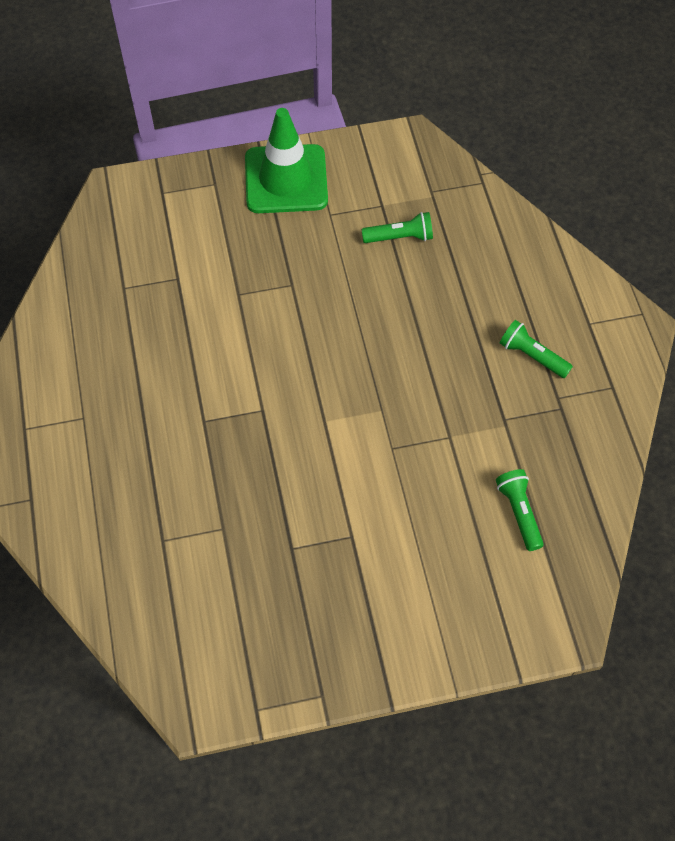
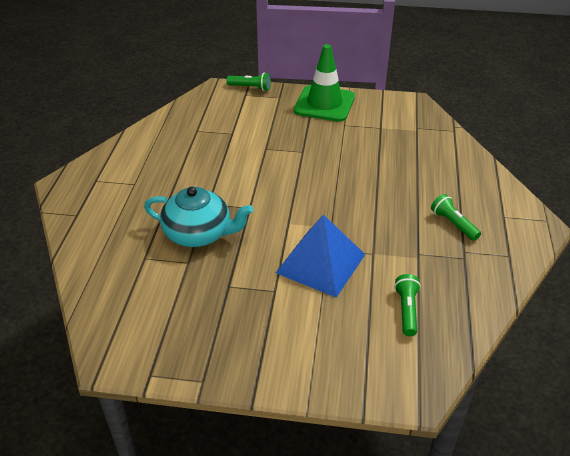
camera: 20 degrees right, 20 degrees down
green flashlight [361,212,433,243] -> green flashlight moved to [226,72,271,91]
none -> turquoise teapot [144,187,253,247]
none -> blue pyramid [276,214,366,298]

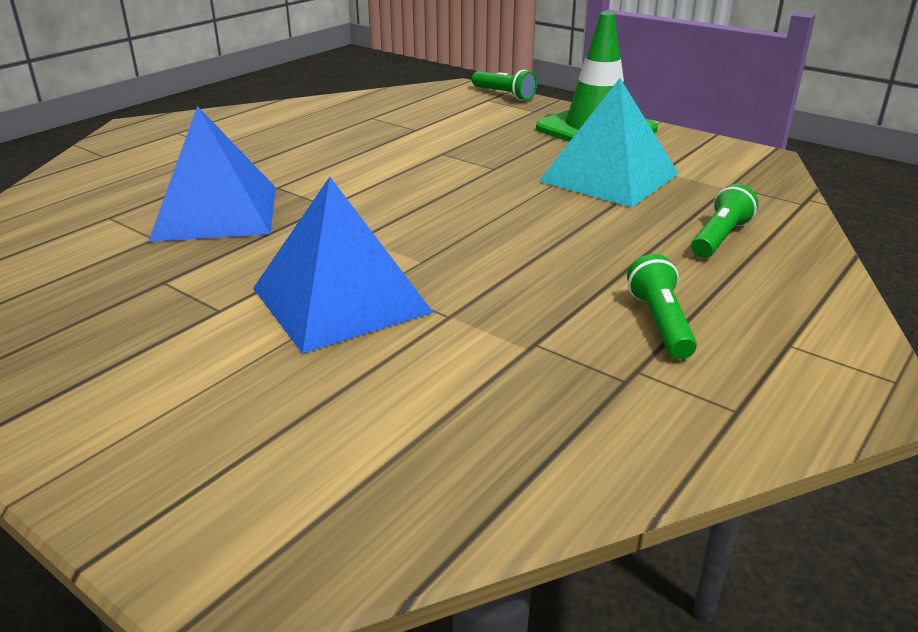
camera: 30 degrees right, 10 degrees down
turquoise teapot [144,187,253,247] -> blue pyramid [148,106,276,242]
green flashlight [394,274,421,336] -> green flashlight moved to [691,184,759,258]
none -> turquoise pyramid [539,78,679,208]

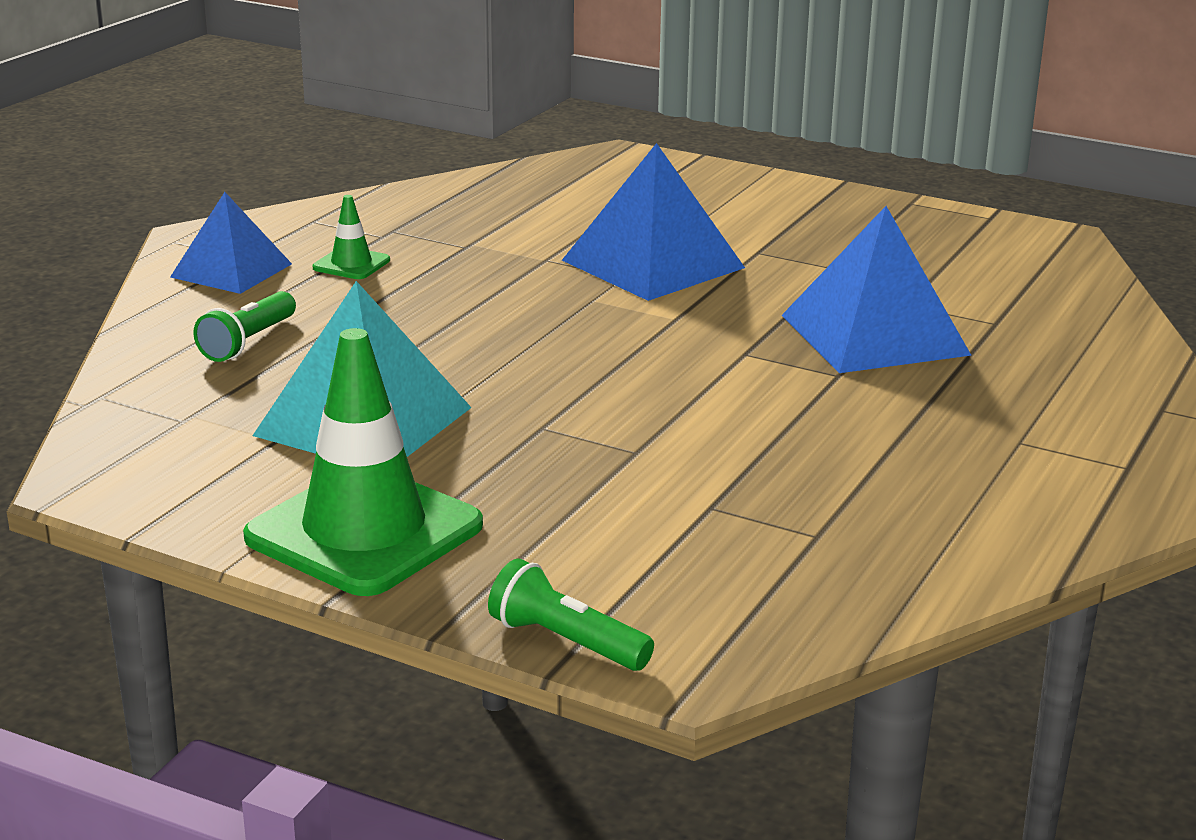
camera: 170 degrees right, 5 degrees down
green flashlight [627,254,697,359] -> green traffic cone [313,195,390,279]
none -> blue pyramid [170,192,292,294]

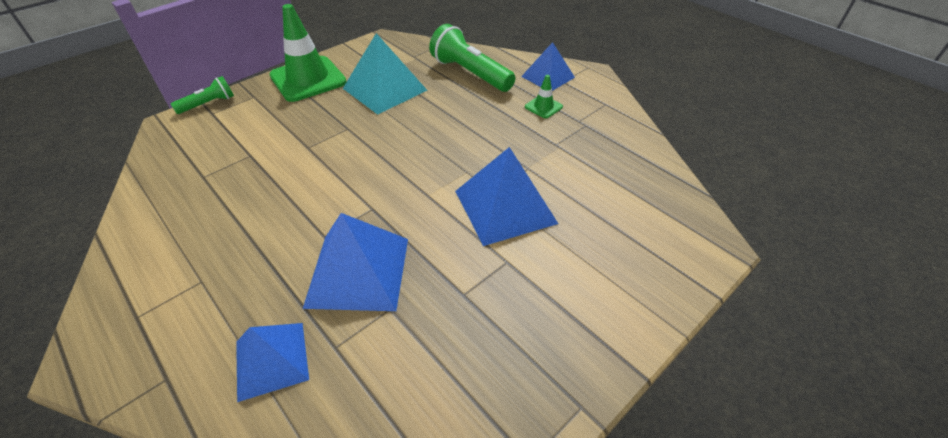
camera: 110 degrees right, 20 degrees up
green flashlight [193,291,296,362] -> green flashlight [429,24,516,92], size x1.82
none -> blue pyramid [236,323,309,402]

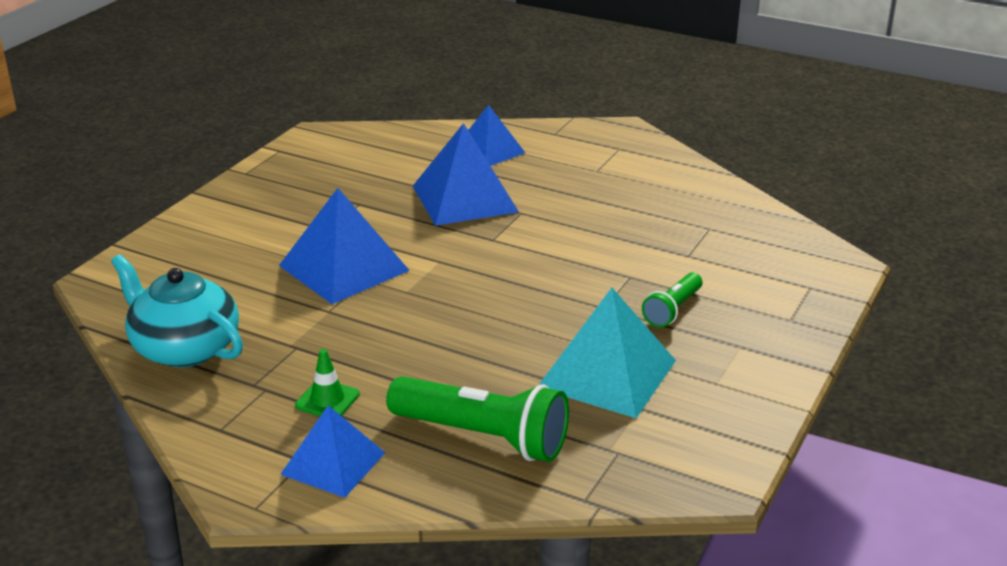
camera: 160 degrees right, 15 degrees down
green flashlight [171,76,234,114] -> green flashlight moved to [642,272,702,327]
green traffic cone [270,4,347,102] -> none
none -> turquoise teapot [111,254,243,367]

